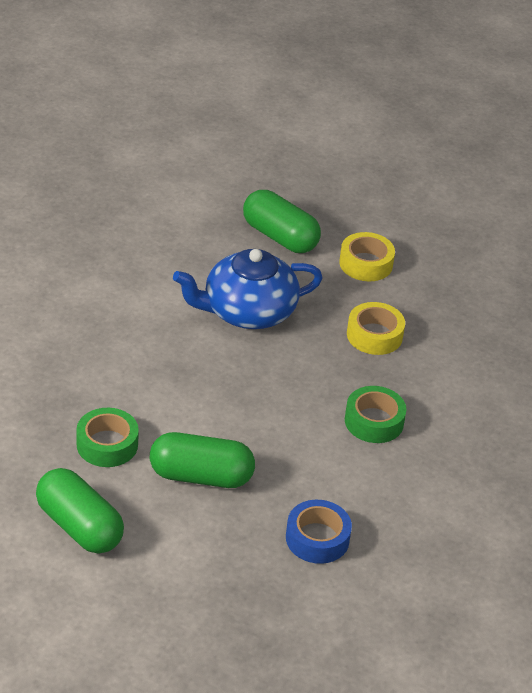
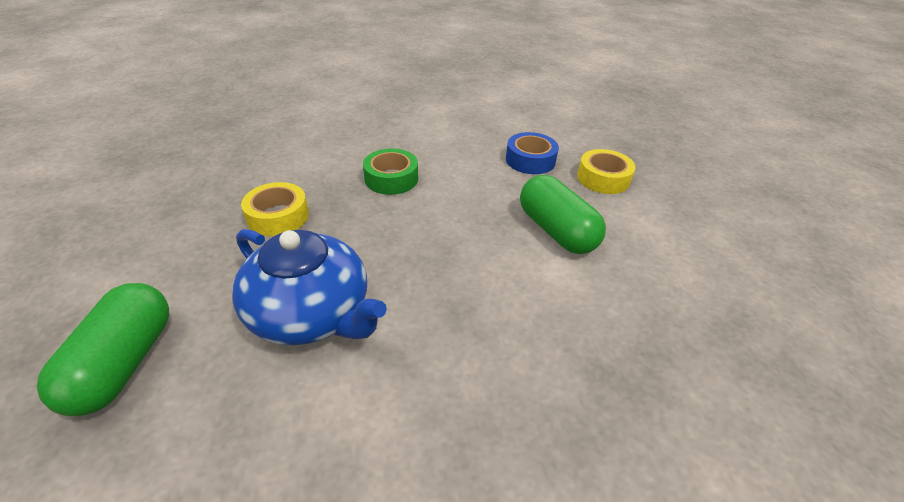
camera: 125 degrees left, 0 degrees up
green capsule [36,468,124,554] -> none
green tape [76,408,139,467] -> none
yellow tape [339,232,395,281] -> yellow tape moved to [577,149,636,194]

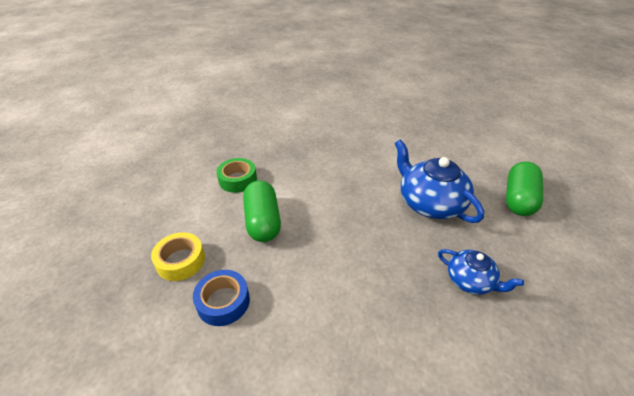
camera: 160 degrees left, 0 degrees up
yellow tape [241,182,309,236] -> blue teapot [438,249,524,295]
green tape [363,148,418,195] -> green tape moved to [216,158,257,193]

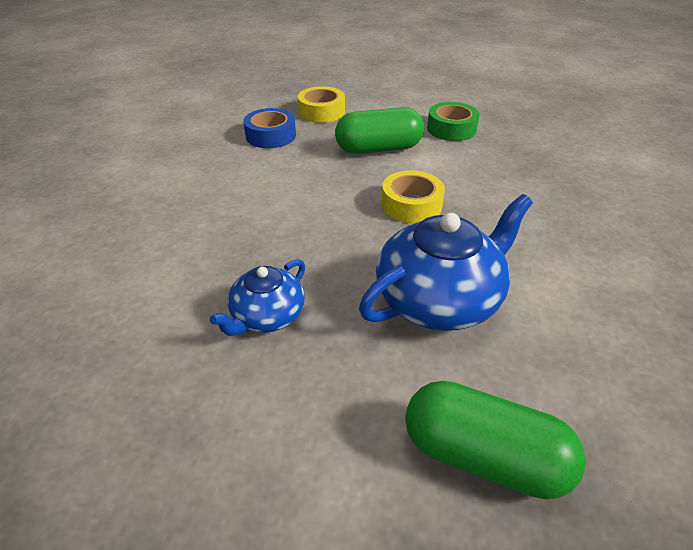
camera: 90 degrees right, 0 degrees up
none -> yellow tape [382,170,445,223]

